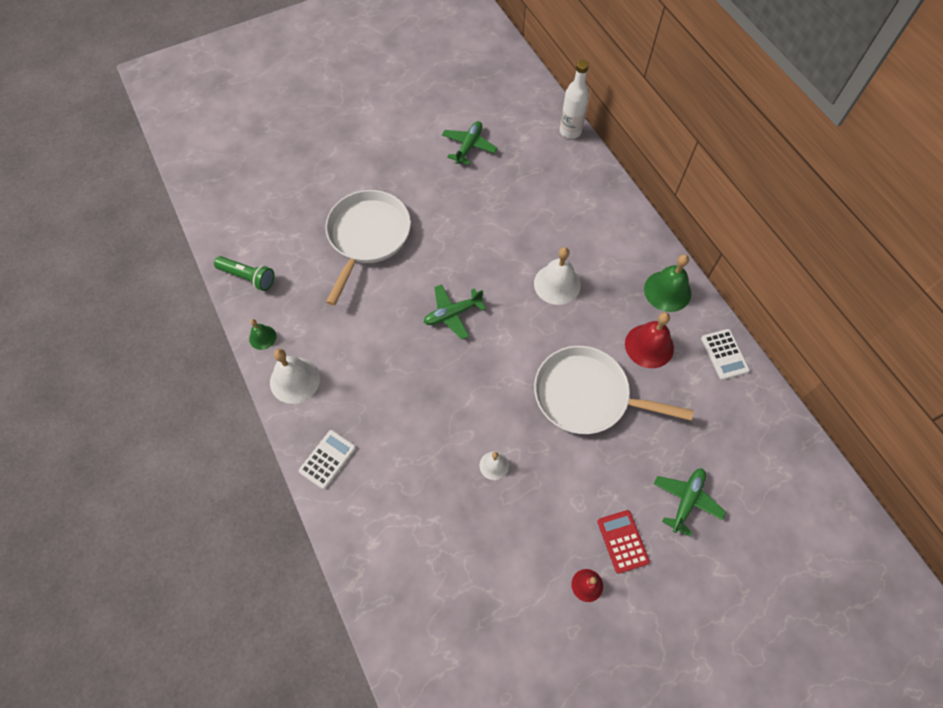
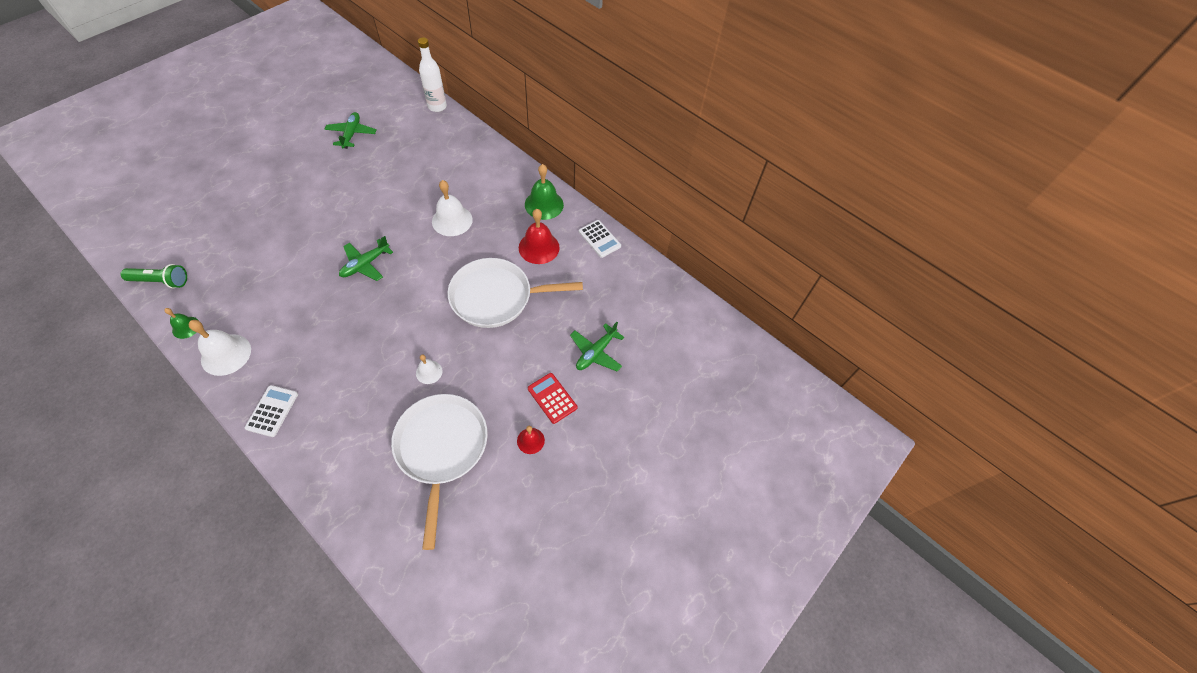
camera: 25 degrees left, 5 degrees down
white pan [325,190,411,305] -> white pan moved to [391,394,488,550]
green plane [654,468,726,537] -> green plane turned 150 degrees counterclockwise [570,322,624,371]

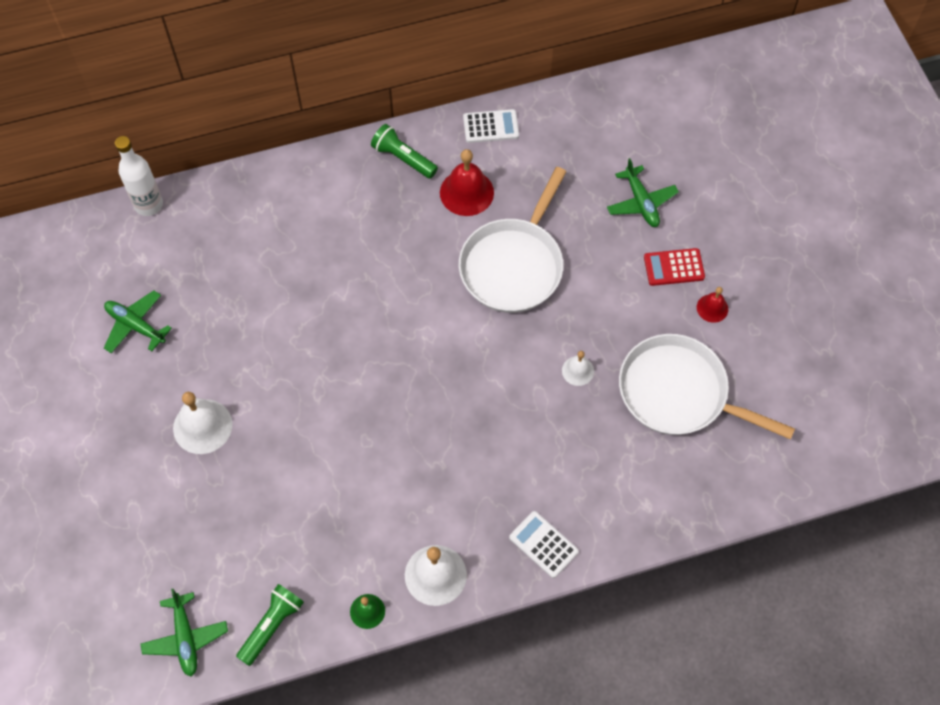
camera: 55 degrees left, 5 degrees up
green plane [339,236,393,281] -> green plane moved to [141,589,228,676]
white bell [432,180,473,236] -> white bell moved to [173,392,233,454]
green bell [525,164,564,220] -> green flashlight [371,124,438,179]

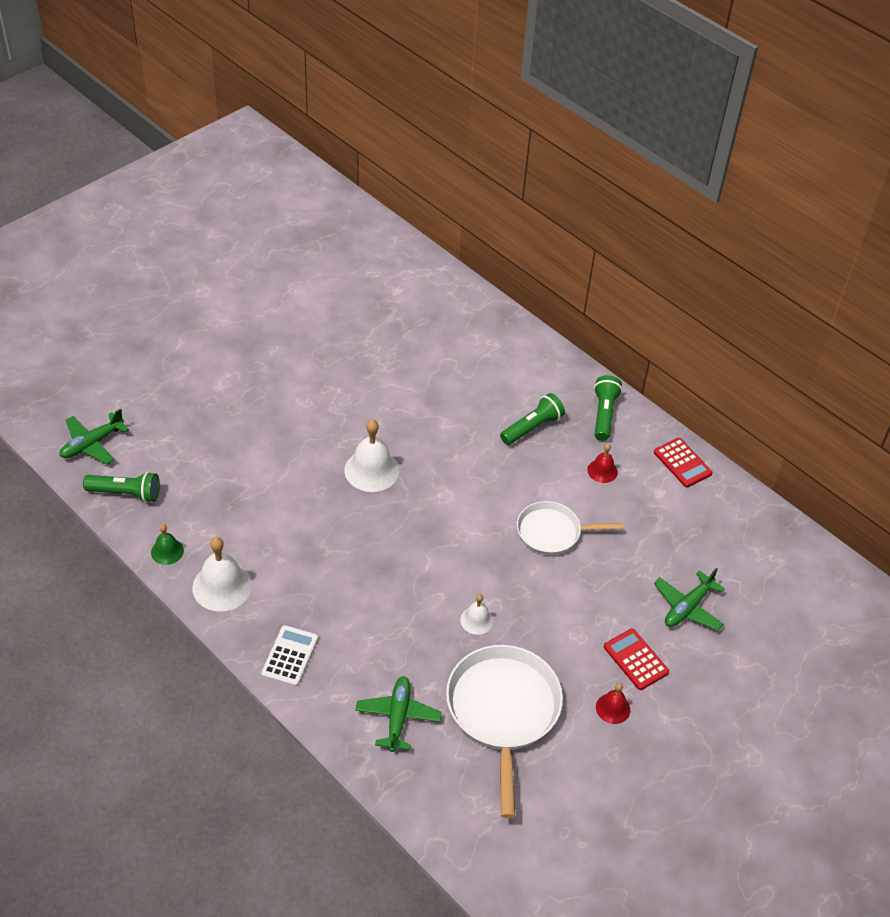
camera: 60 degrees right, 15 degrees down
green plane [104,290,172,353] -> green plane moved to [355,676,442,752]
white bottle [115,136,163,216] -> none
white bell [173,392,233,454] -> white bell moved to [344,420,400,492]
red bell [440,149,494,216] -> red bell [587,444,618,483], size x0.56
white pan [459,167,567,313] -> white pan [517,501,623,555], size x0.61
white calculator [463,109,519,143] -> red calculator [654,438,713,488]
none -> green flashlight [500,393,565,445]

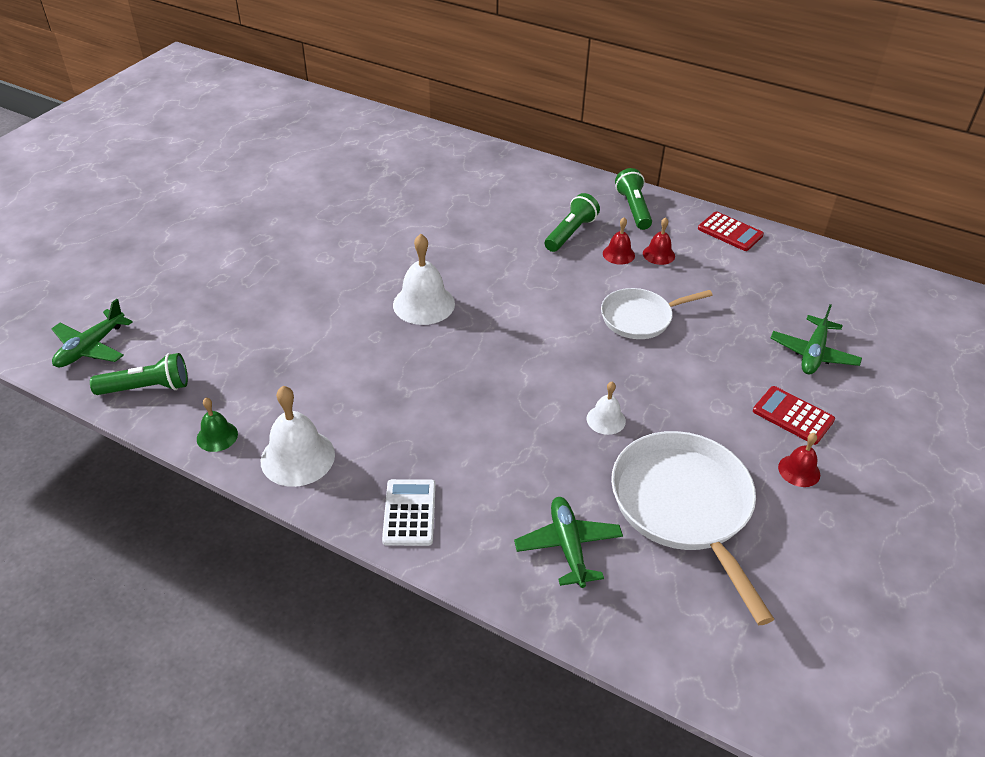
camera: 15 degrees left, 5 degrees down
none -> red bell [603,217,635,265]

